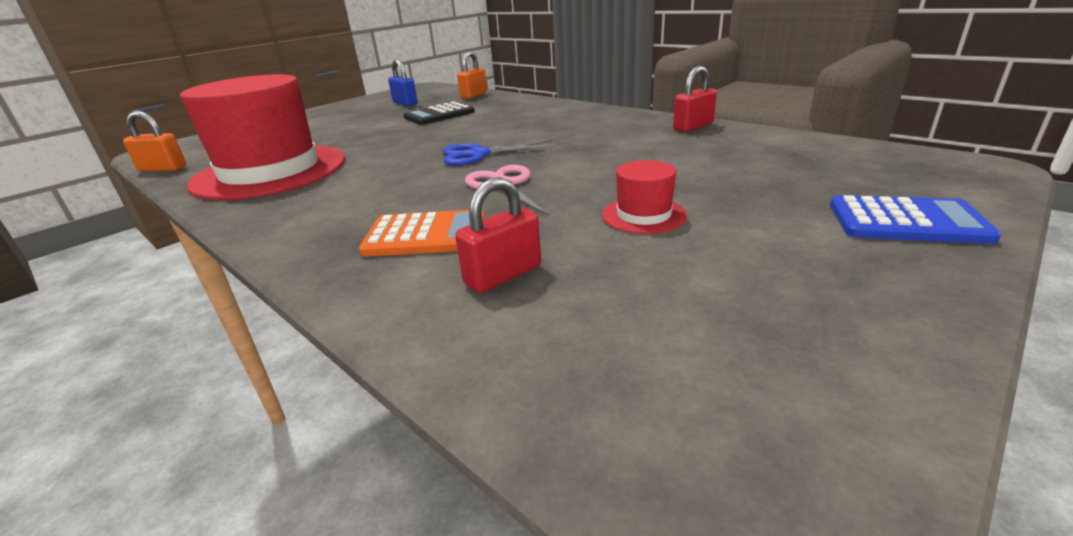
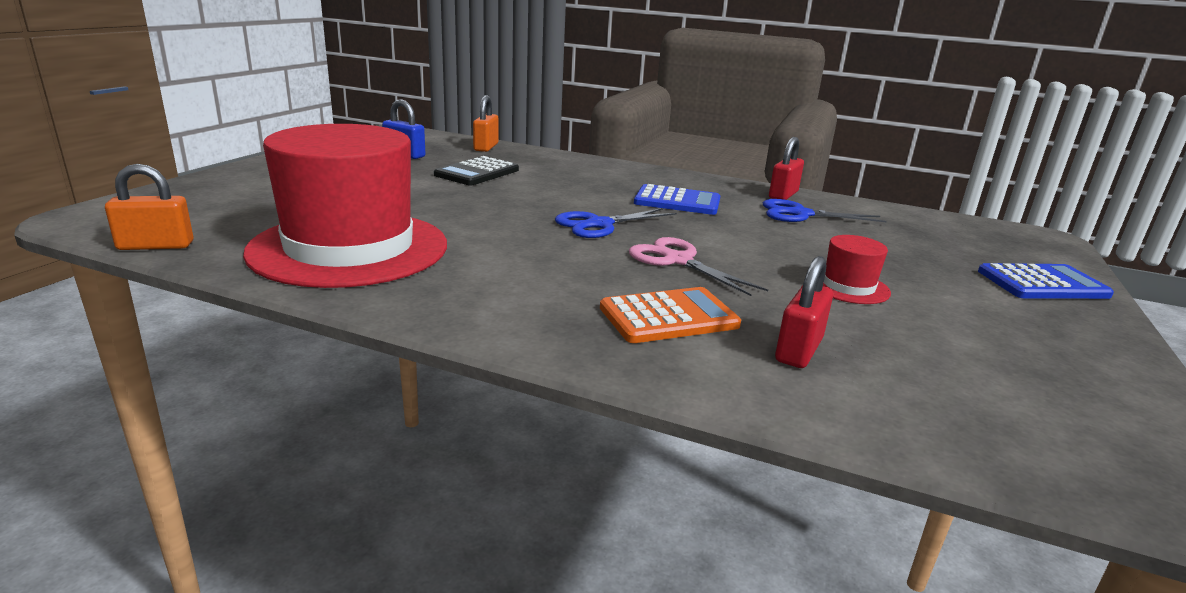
camera: 25 degrees left, 5 degrees down
none -> blue calculator [634,184,720,215]
none -> blue scissors [763,199,887,222]

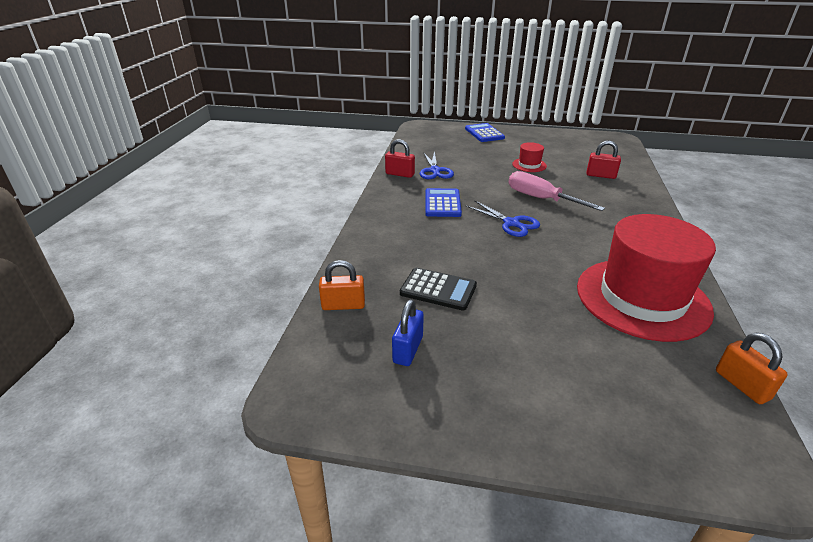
camera: 100 degrees left, 10 degrees up
orange calculator [600,287,741,343] -> none
pink scissors [629,237,768,296] -> pink screwdriver [508,171,605,211]

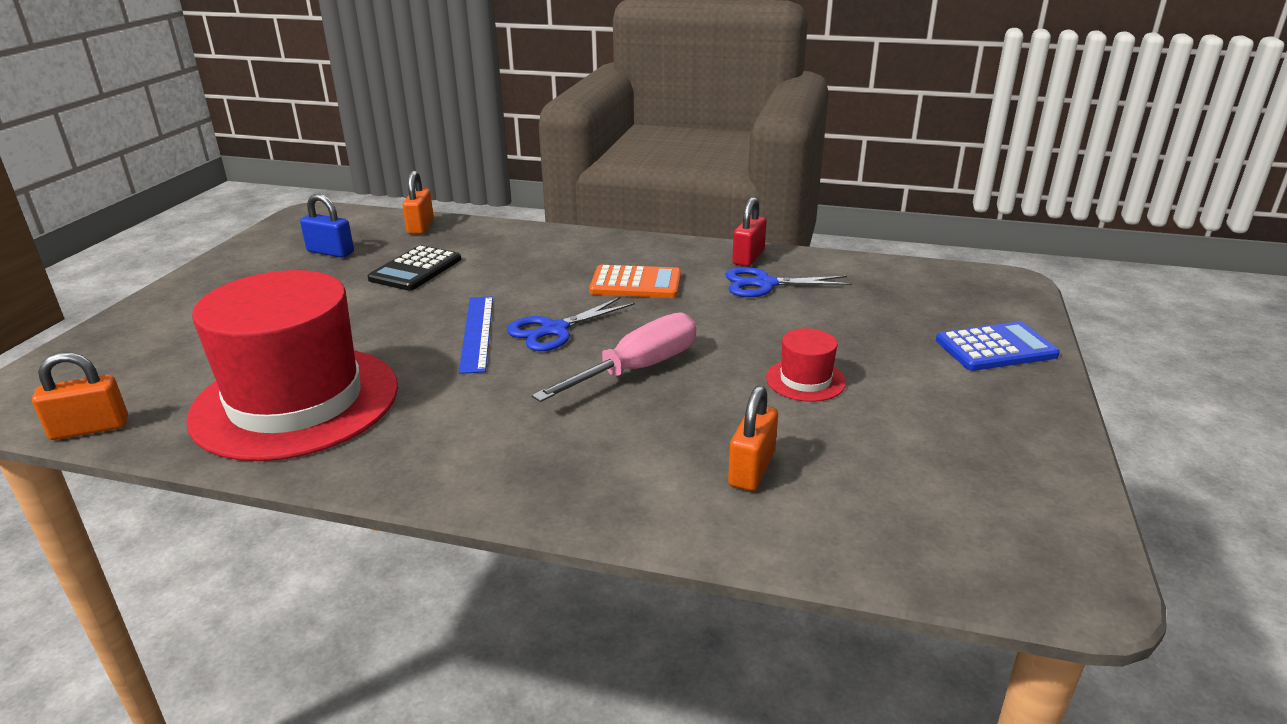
camera: 95 degrees right, 5 degrees down
blue calculator [426,188,462,217] -> orange calculator [589,265,681,298]
red padlock [587,140,621,179] -> orange padlock [728,385,778,491]
none -> blue ruler [459,296,493,374]

